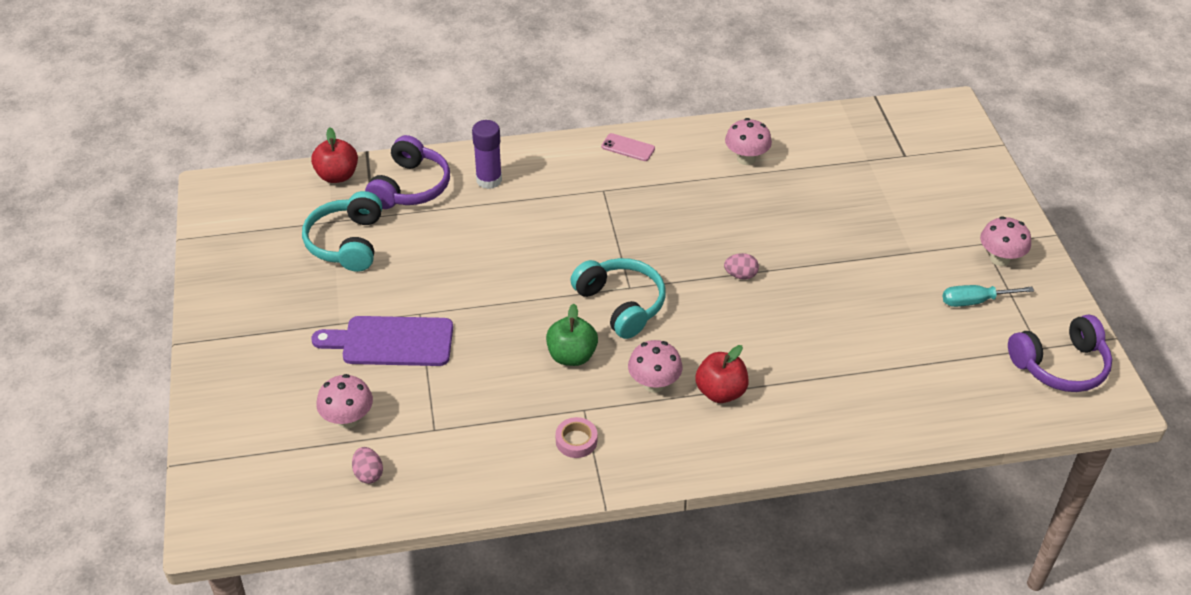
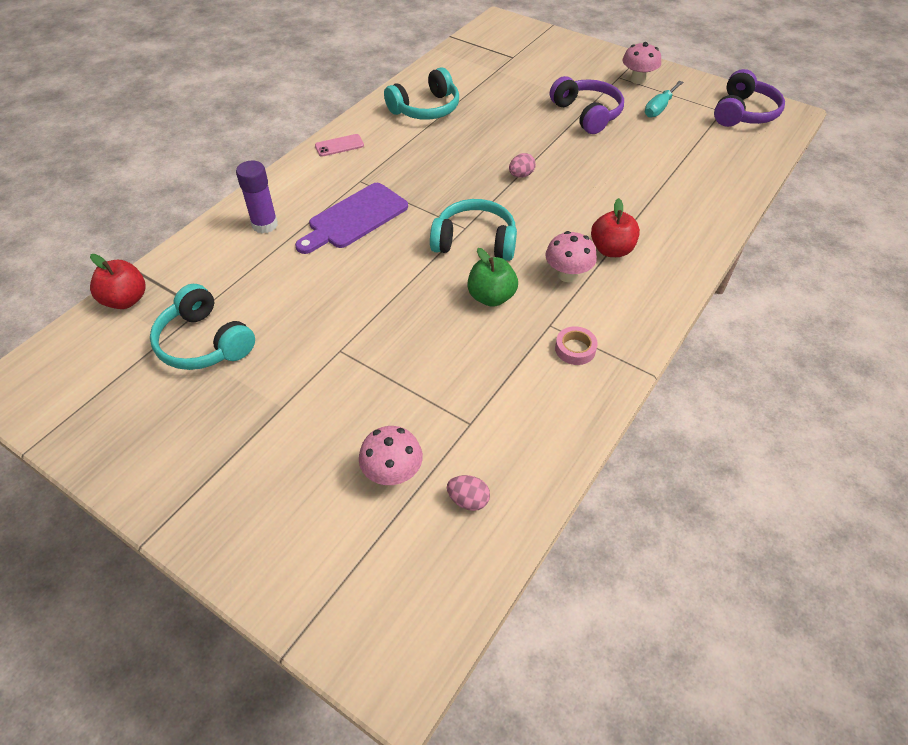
camera: 45 degrees left, 5 degrees up
purple cutting board [311,316,453,366] -> purple cutting board moved to [295,183,408,254]
purple headphones [365,135,450,209] -> purple headphones moved to [550,76,624,134]
pink mushroom [725,118,772,165] -> turquoise headphones [384,67,459,120]

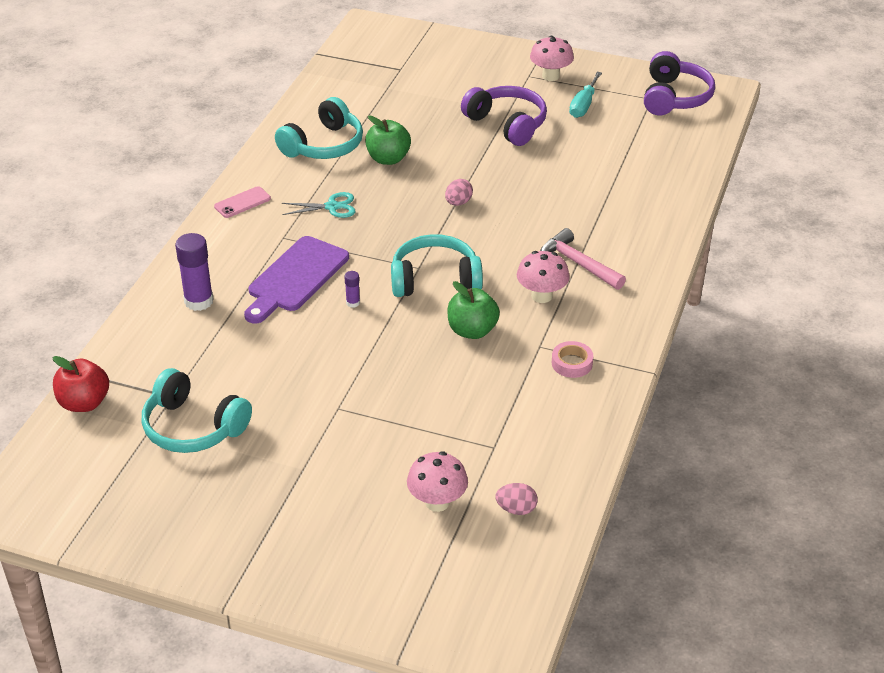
camera: 15 degrees left, 10 degrees down
red apple [591,198,640,257] -> pink hammer [540,228,626,290]
none -> turquoise scissors [282,192,355,218]
none -> purple glue stick [344,271,360,308]
none -> green apple [365,116,411,165]

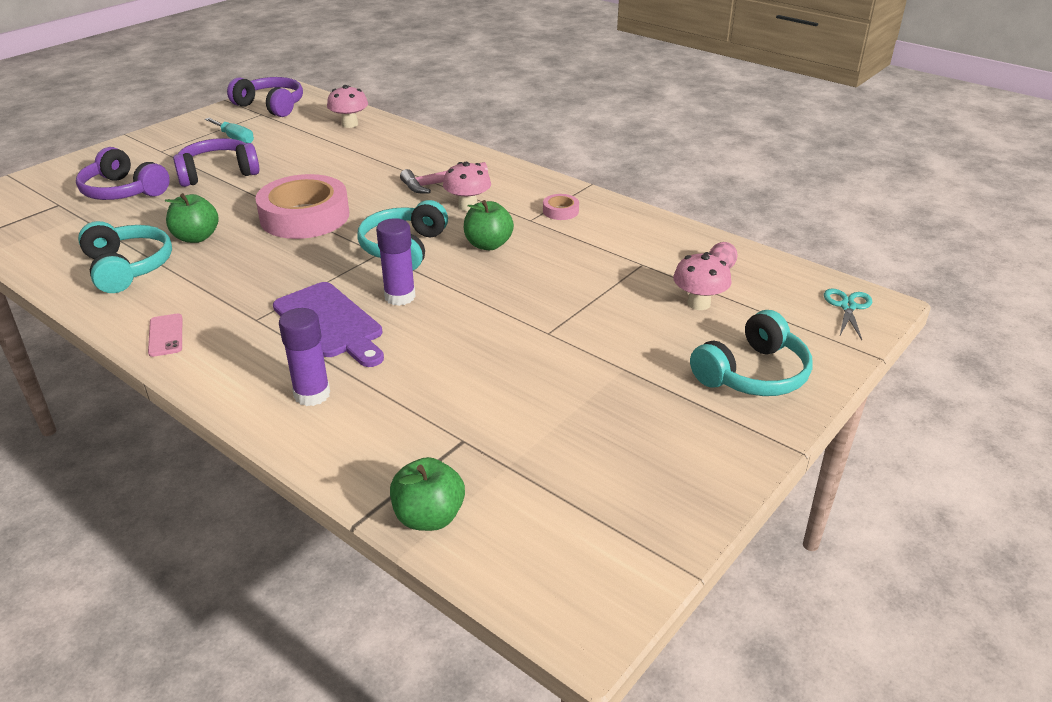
camera: 70 degrees left, 5 degrees down
red apple [53,356,109,412] -> green apple [390,457,465,531]
turquoise headphones [142,368,252,453] -> turquoise headphones moved to [690,310,813,396]
turquoise scissors [282,192,355,218] -> turquoise scissors moved to [824,289,872,340]
purple glue stick [344,271,360,308] -> purple glue stick [376,218,416,306], size x2.08
pink egg [445,179,473,206] -> pink tape [255,174,349,239]
pink mushroom [530,36,574,81] -> pink mushroom moved to [327,85,368,128]
none -> purple headphones [76,147,170,200]

